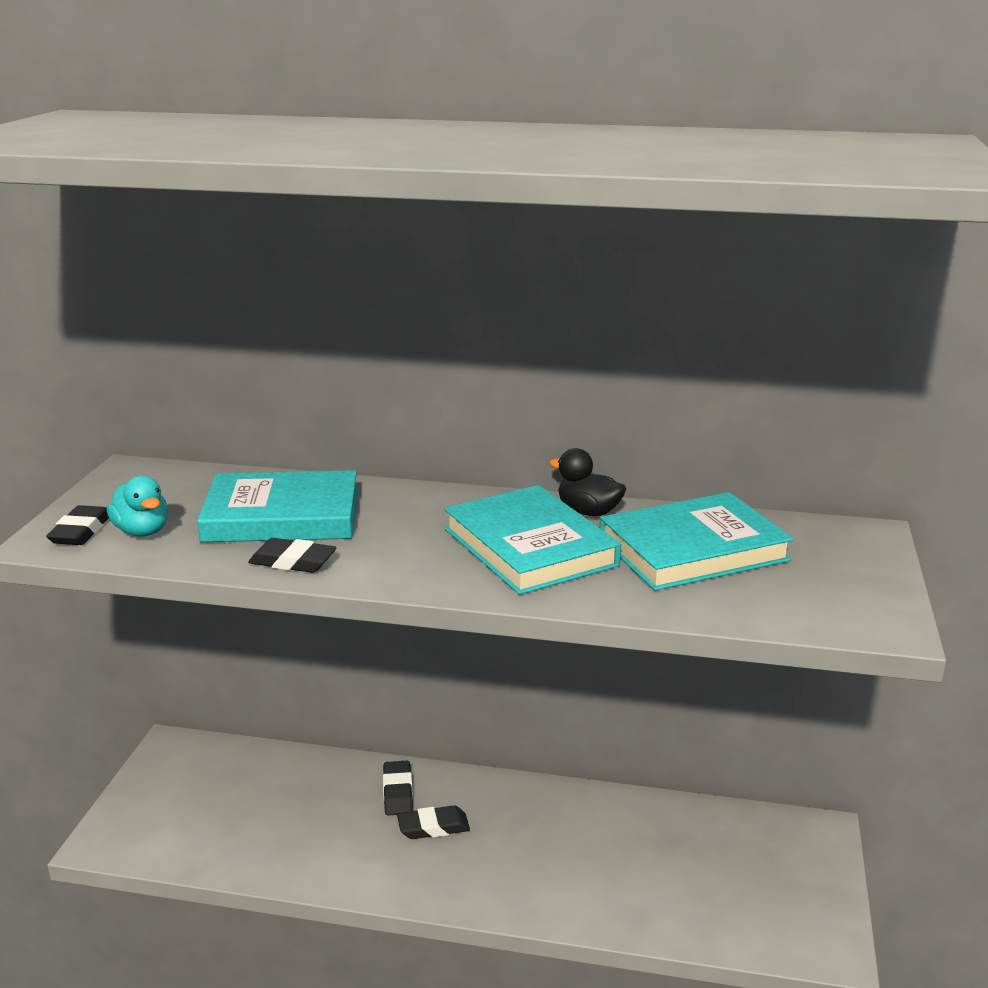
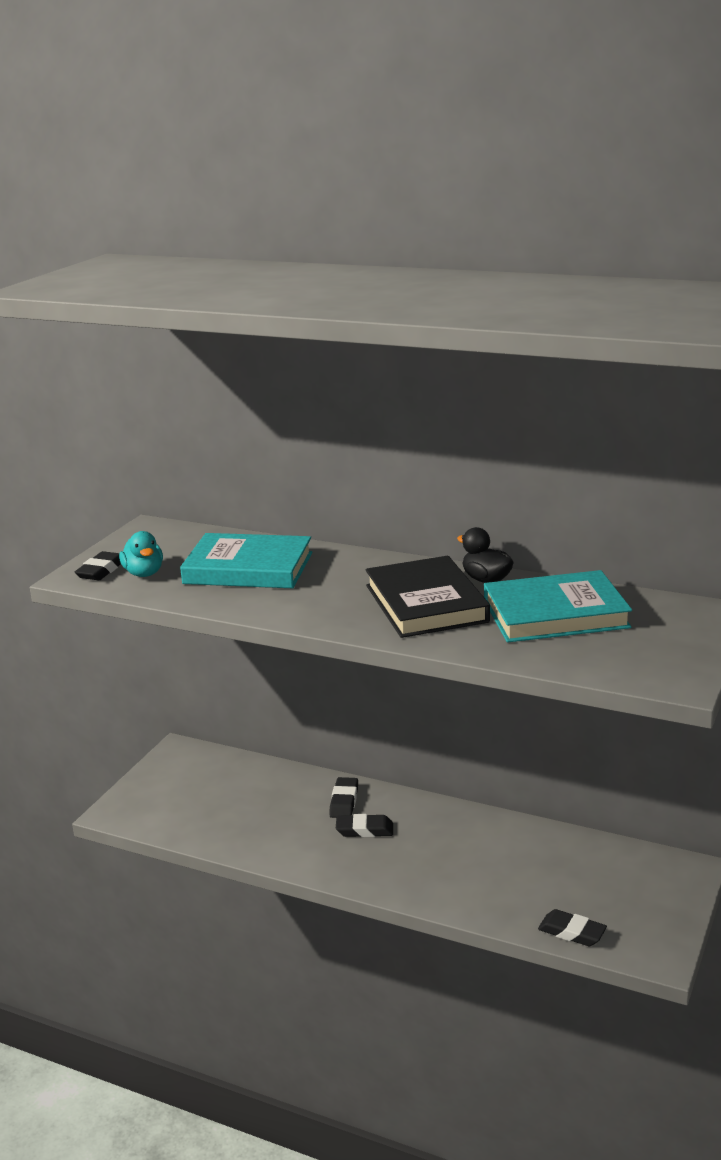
camera: 15 degrees right, 0 degrees up
black eraser [248,538,336,573] -> black eraser moved to [538,909,607,946]
turquoise book [444,485,621,595] -> black book [366,556,490,638]

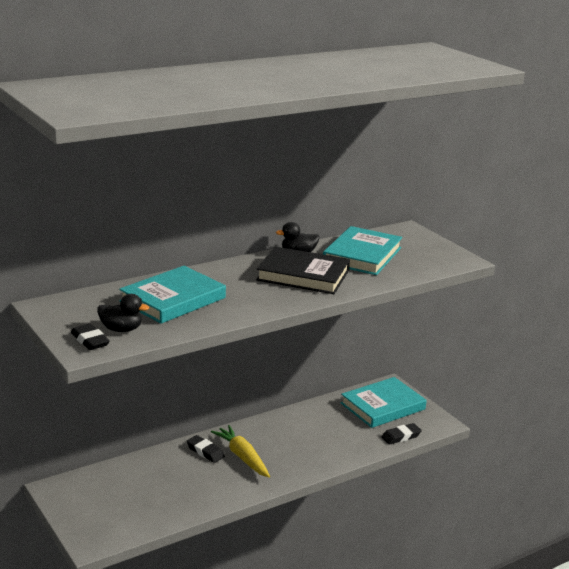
camera: 60 degrees left, 0 degrees up
turquoise duck [119,531,163,577] -> black duck [97,294,149,332]
black eraser [336,814,393,837] -> yellow carrot [211,425,270,478]
none -> turquoise book [341,377,427,428]

